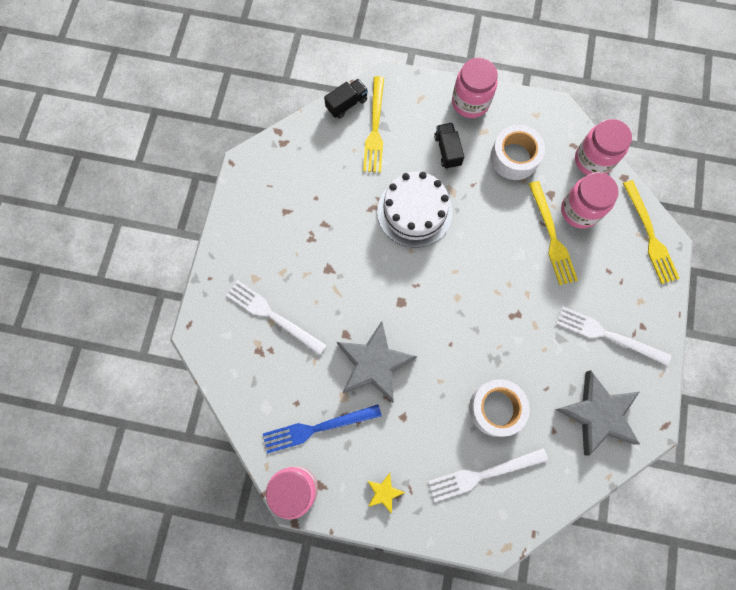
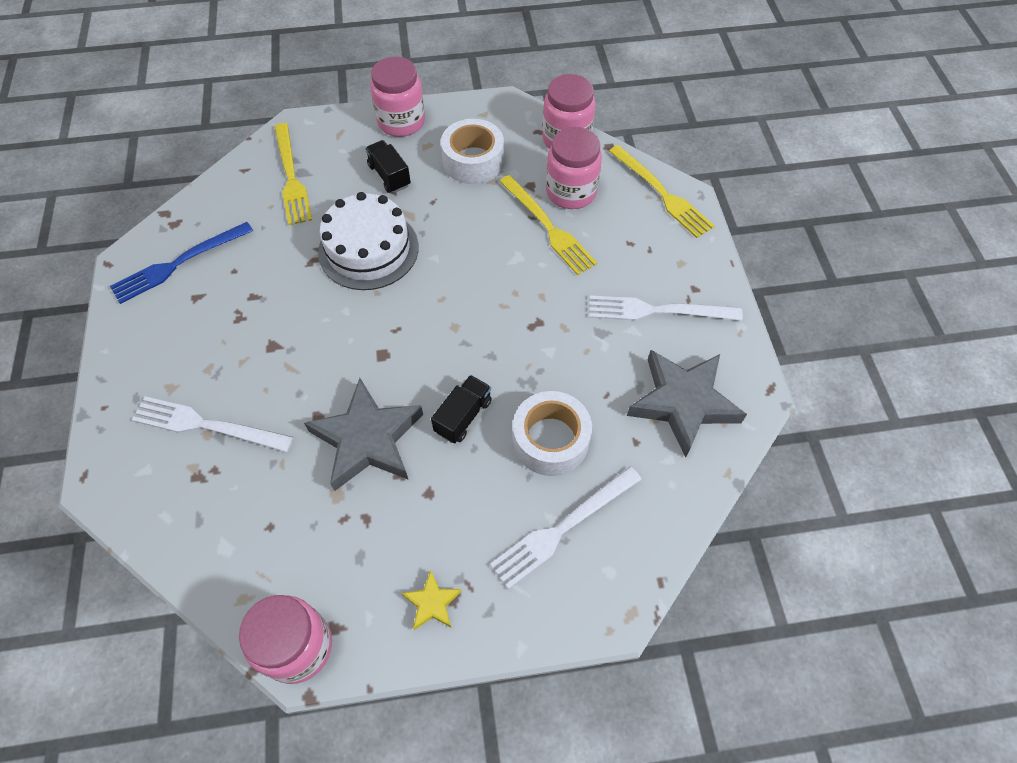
camera: 20 degrees left, 15 degrees down
blue fork [263,404,382,453] -> blue fork moved to [110,222,253,304]
black truck [324,79,368,119] -> black truck moved to [431,375,492,443]

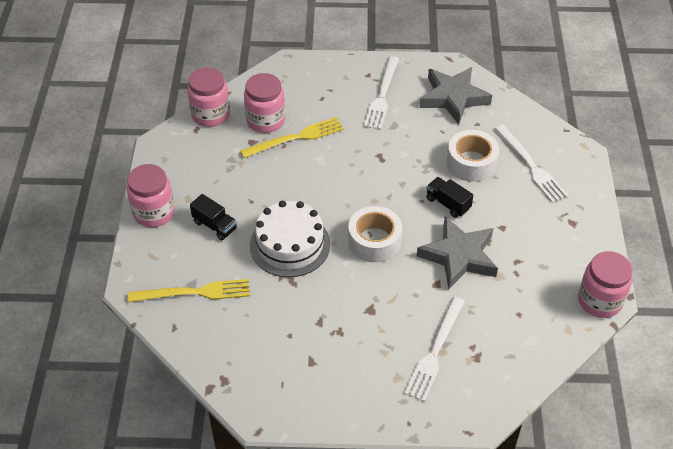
camera: 80 degrees left, 10 degrees down
blue fork [110,222,253,304] -> none
black truck [365,140,411,193] -> black truck turned 120 degrees counterclockwise [190,194,237,240]
yellow star [402,571,461,630] -> none
white tape [441,119,504,184] -> white tape moved to [348,206,402,263]
yellow fork [609,145,714,238] -> none

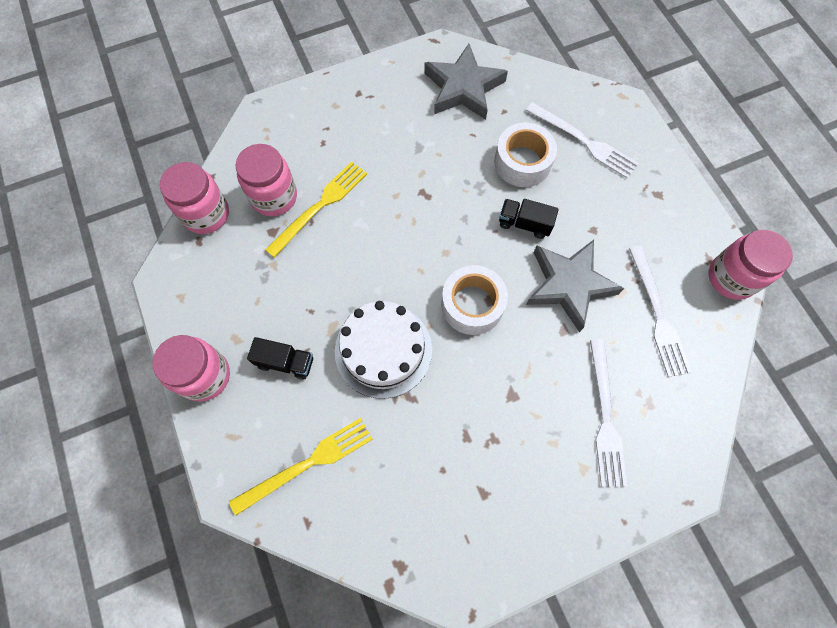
camera: 25 degrees left, 20 degrees up
white fork [364,56,399,130] -> white fork moved to [629,246,691,377]

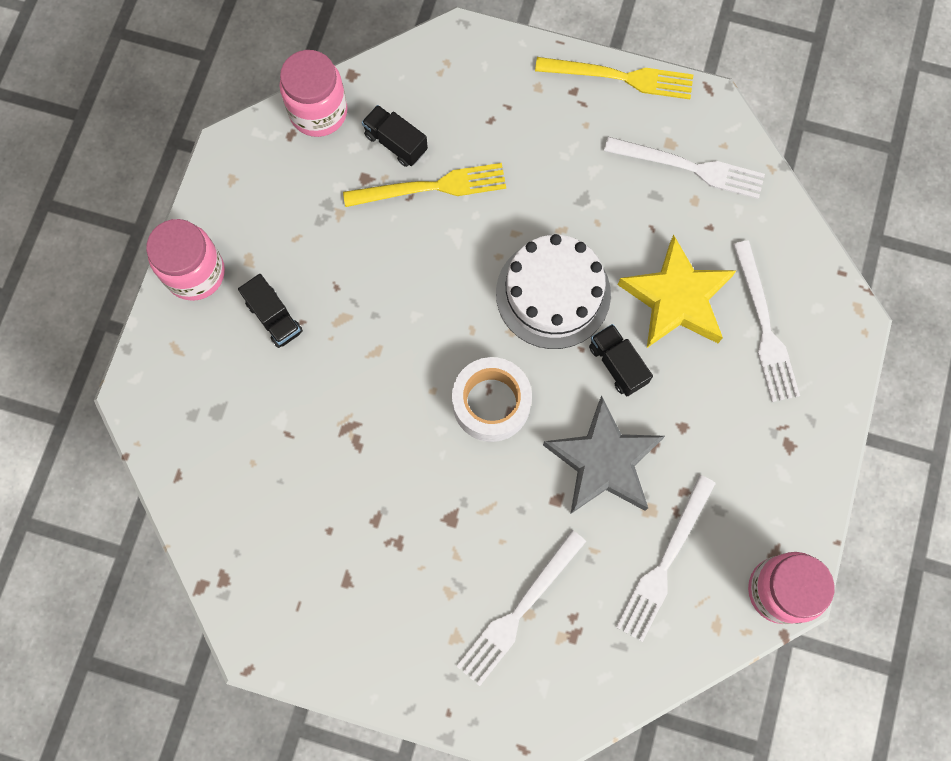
camera: 40 degrees right, 5 degrees up
yellow fork [229,418,373,515] -> yellow fork moved to [535,57,693,99]
pink jar [236,144,297,216] -> black truck [362,105,428,167]
white cake [335,301,432,399] -> white cake moved to [496,234,611,349]
grey star [424,44,508,120] -> white fork [604,137,765,199]
white tape [494,123,557,187] -> yellow star [618,235,737,348]

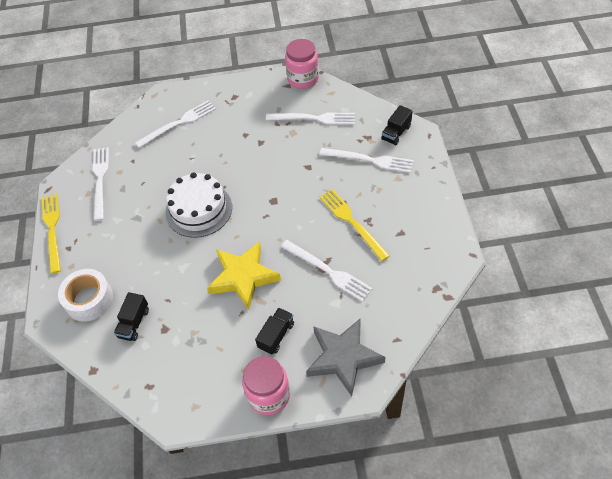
camera: 110 degrees left, 20 degrees down
pink jar [279,50,348,137] -> none
yellow fork [343,163,506,207] -> yellow fork moved to [320,189,390,261]
white tape [452,357,532,442] -> white tape moved to [58,269,113,322]
grey star [543,396,665,514] -> grey star moved to [306,318,385,396]
black truck [589,324,653,396] -> black truck moved to [381,105,413,145]
yellow star [618,235,737,348] -> yellow star moved to [207,241,281,310]
none -> white fork [281,240,373,302]

